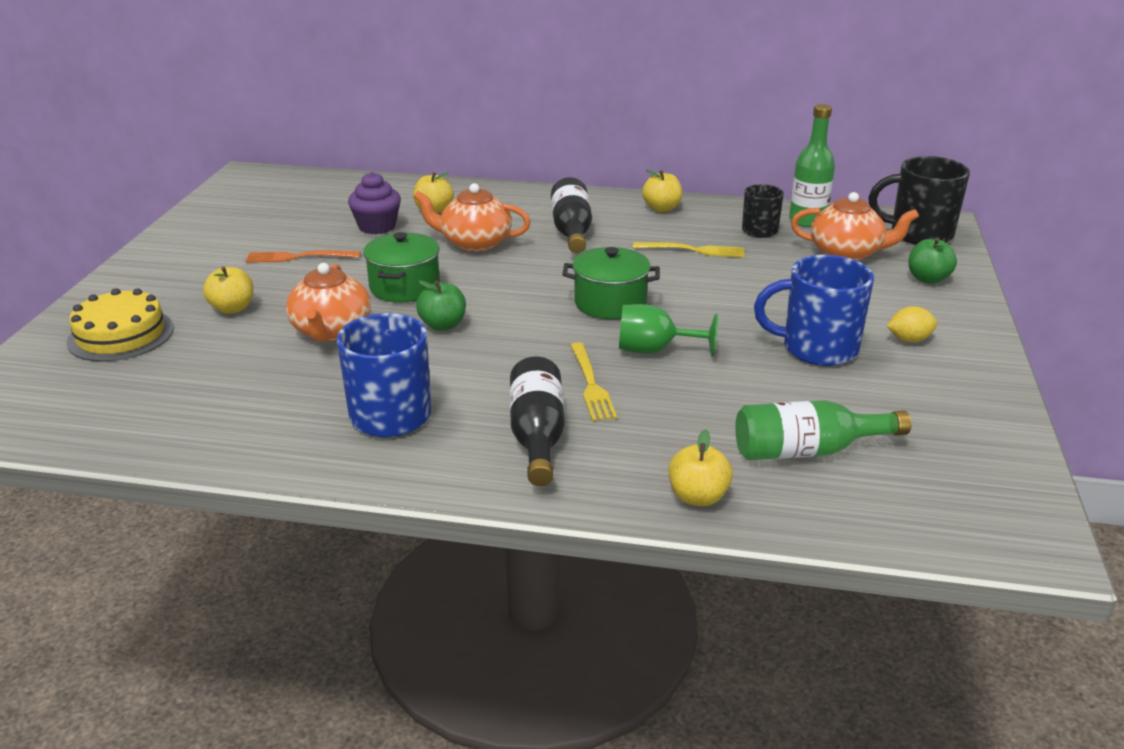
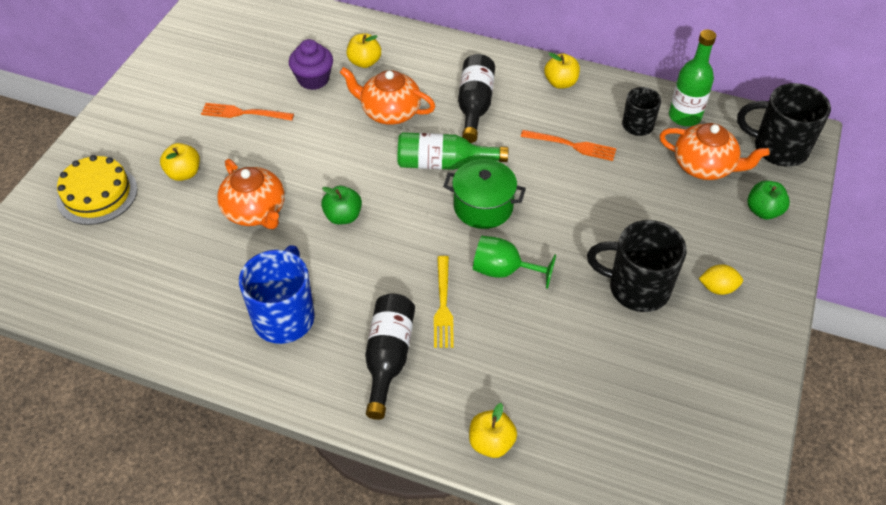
camera: 10 degrees right, 20 degrees up
orange teapot [286,263,371,341] -> orange teapot turned 45 degrees counterclockwise [217,159,285,229]
green pot [363,232,440,302] -> none
yellow fork [633,242,745,258] -> orange fork [521,130,616,161]
green bottle [735,400,911,460] -> green bottle moved to [398,132,508,170]
blue mug [754,255,874,366] -> black mug [587,220,687,312]

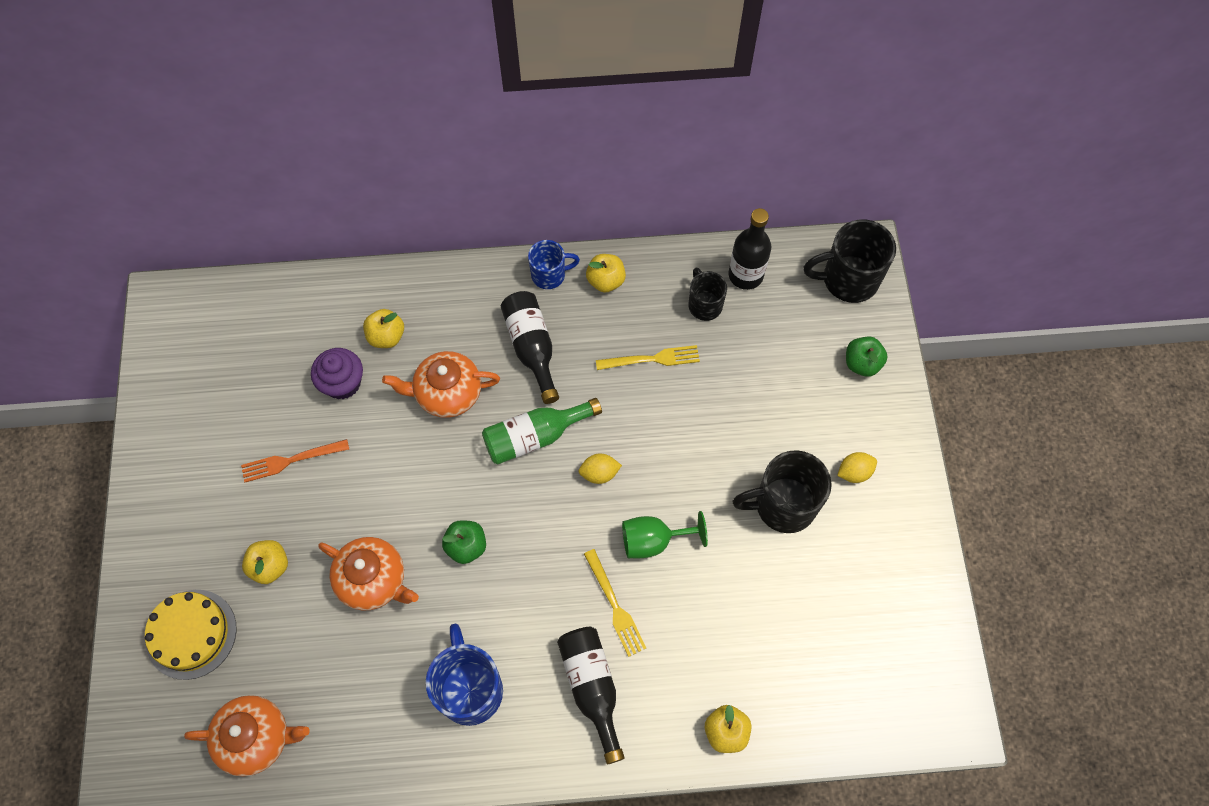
camera: 25 degrees left, 15 degrees up
green pot [443,159,526,229] -> yellow lemon [578,454,622,484]
orange fork [521,130,616,161] -> yellow fork [596,345,700,370]
orange teapot [659,123,770,180] -> orange teapot moved to [184,695,310,777]
green bottle [669,30,716,126] -> black bottle [729,208,771,290]
none -> blue mug [528,240,580,289]

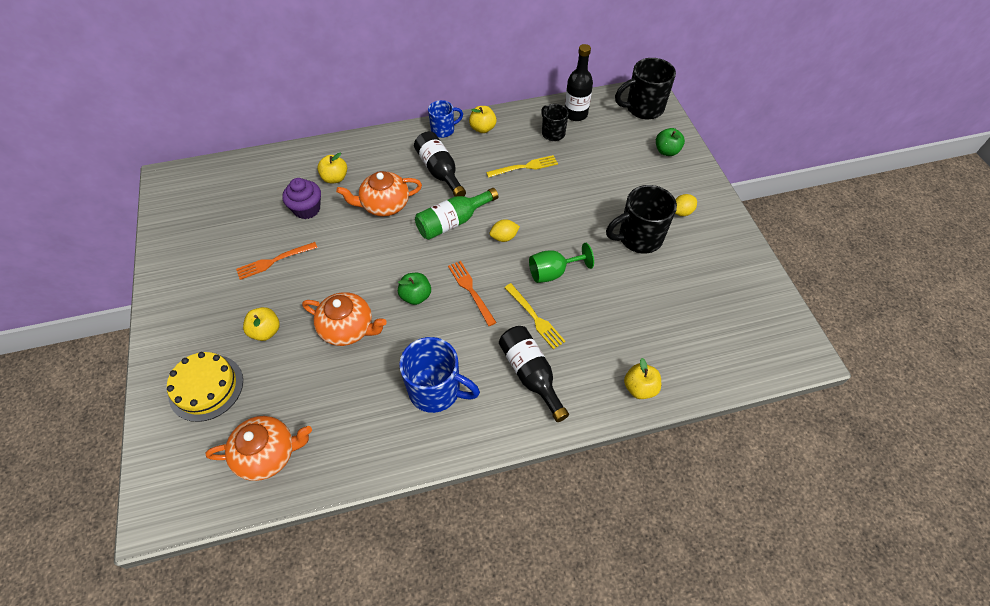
camera: 10 degrees left, 10 degrees down
blue mug [426,623,503,726] -> blue mug turned 135 degrees clockwise [399,337,480,413]
none -> orange fork [448,261,497,326]

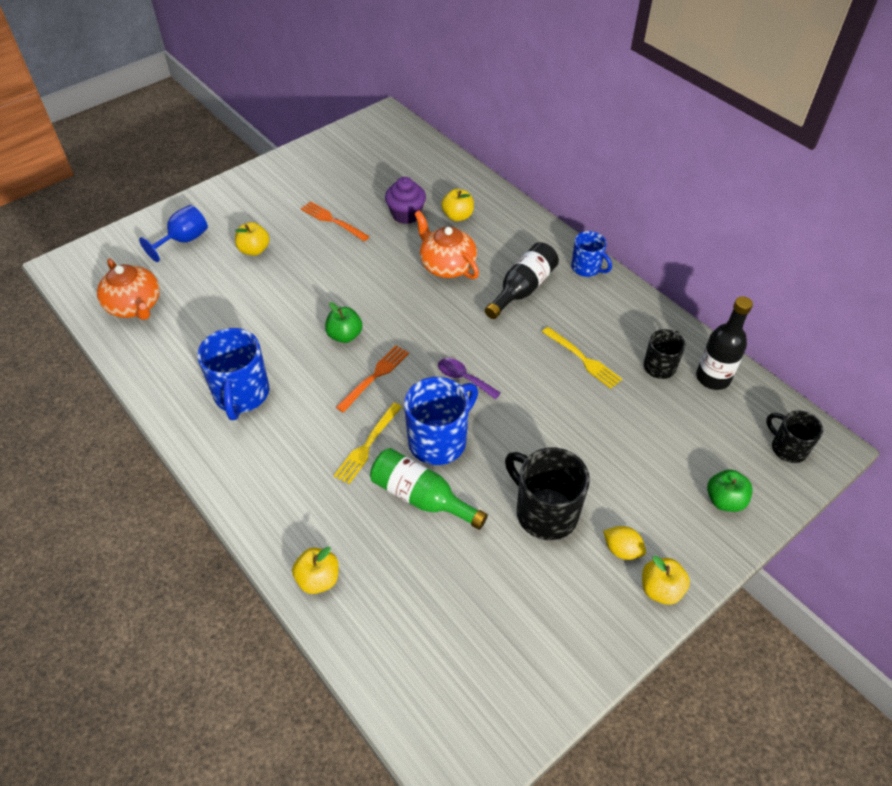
camera: 65 degrees right, 5 degrees down
yellow cake [167,352,243,422] -> blue goblet [139,205,208,262]
orange teapot [302,292,387,346] -> none
green bottle [415,188,498,240] -> green bottle moved to [370,448,488,530]
yellow apple [469,106,497,133] -> yellow apple moved to [642,556,690,605]
yellow lemon [490,219,520,242] -> purple spoon [438,358,501,399]
black bottle [499,326,569,422] -> none
green goblet [529,243,594,283] -> blue mug [404,377,478,465]
black mug [615,58,676,119] -> black mug [766,410,823,463], size x0.60

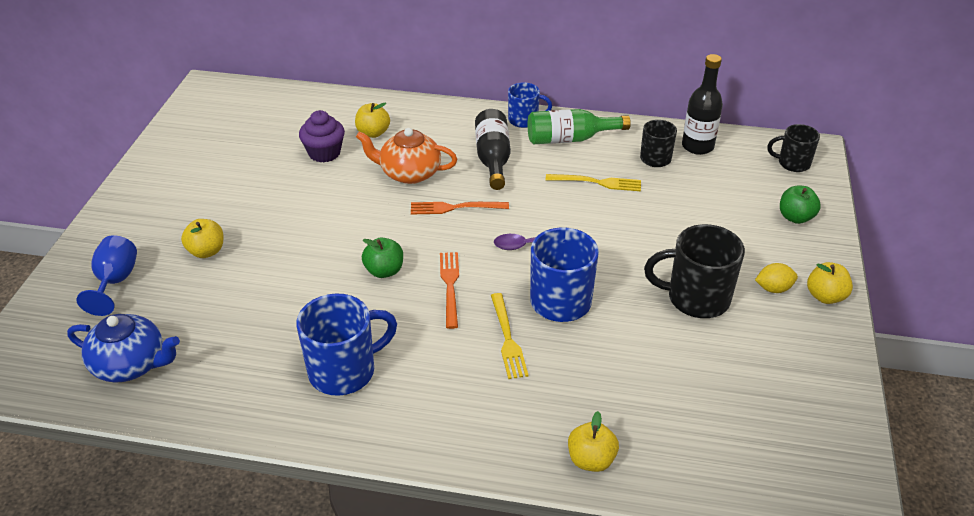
camera: 40 degrees left, 10 degrees down
orange teapot [97,259,160,320] -> blue teapot [67,314,180,383]
blue mug [197,328,269,420] -> blue mug turned 75 degrees counterclockwise [296,293,397,396]
orange fork [301,201,370,241] -> orange fork moved to [411,202,509,214]
green bottle [370,448,488,530] -> green bottle moved to [528,109,631,145]

